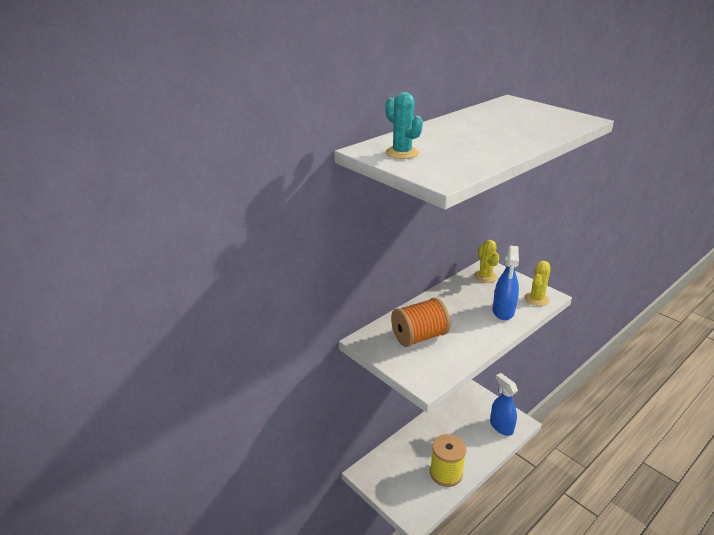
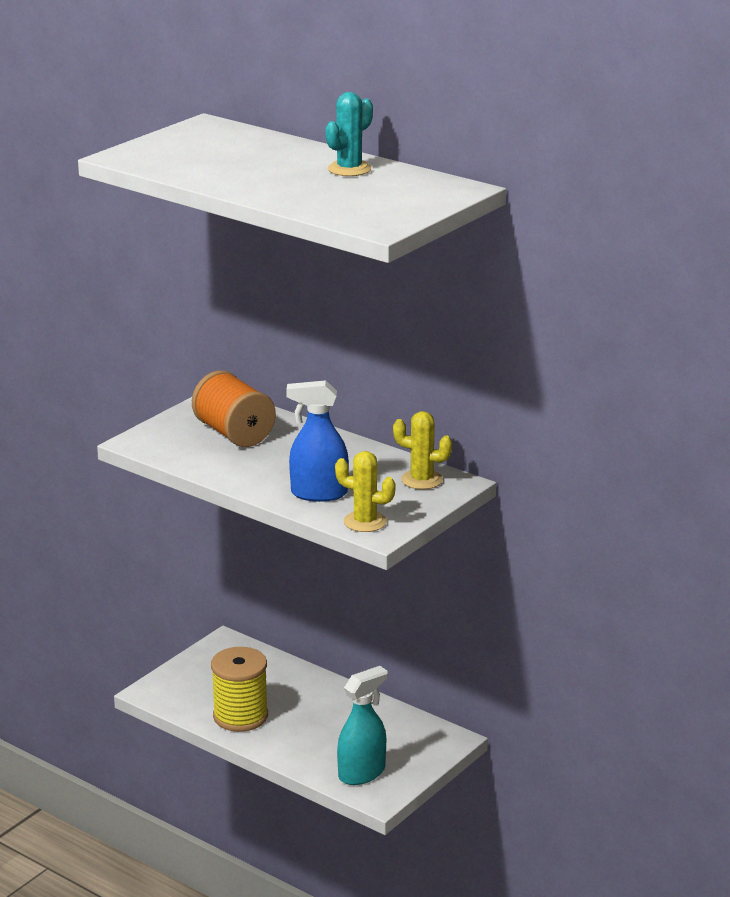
camera: 80 degrees right, 5 degrees down
turquoise cactus [385,92,423,159] -> turquoise cactus moved to [325,92,373,176]
yellow cactus [474,240,499,283] -> yellow cactus turned 45 degrees clockwise [393,411,452,490]
blue spray bottle [490,373,518,436] -> turquoise spray bottle [337,666,388,785]

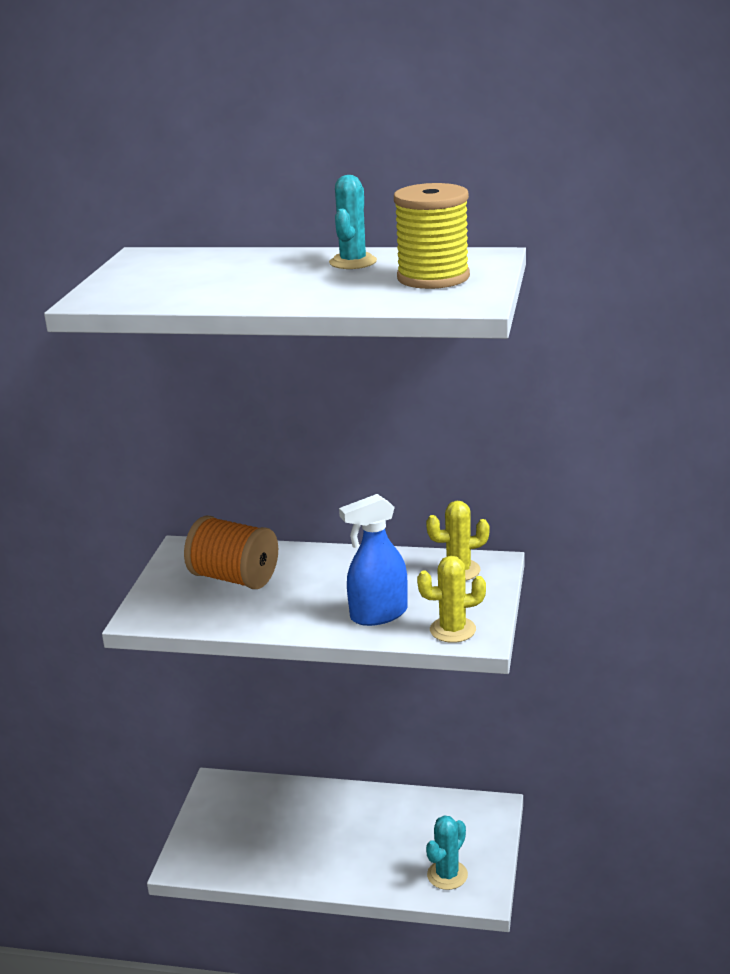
camera: 25 degrees left, 0 degrees up
yellow spool [211,647,268,732] -> yellow spool moved to [394,183,470,289]
turquoise spray bottle [337,666,388,785] -> turquoise cactus [426,815,468,890]

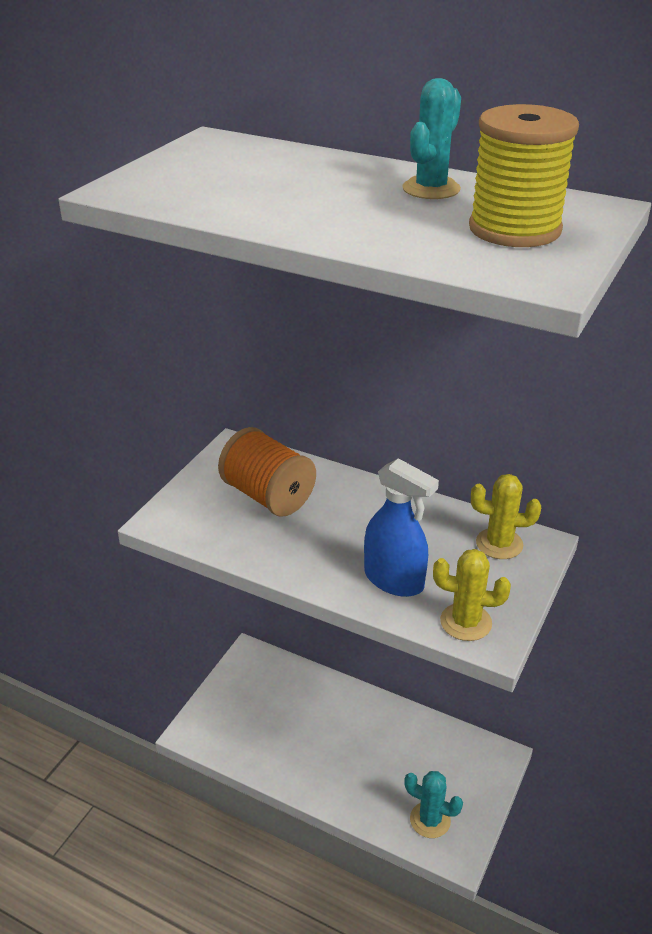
camera: 15 degrees right, 10 degrees up
blue spray bottle [339,494,408,626] -> blue spray bottle turned 135 degrees counterclockwise [364,458,439,597]
turquoise cactus [426,815,468,890] -> turquoise cactus turned 60 degrees clockwise [404,771,463,838]

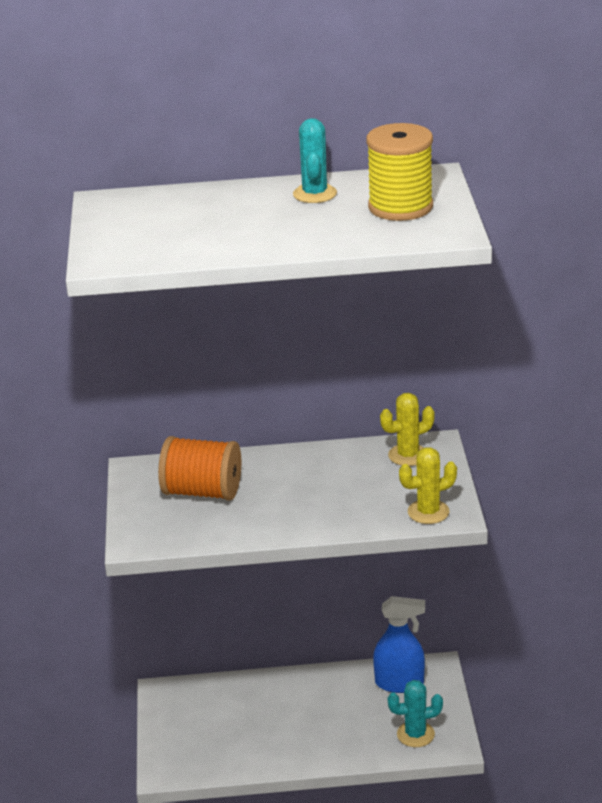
camera: 30 degrees left, 5 degrees down
blue spray bottle [364,458,439,597] -> blue spray bottle moved to [373,596,425,693]

